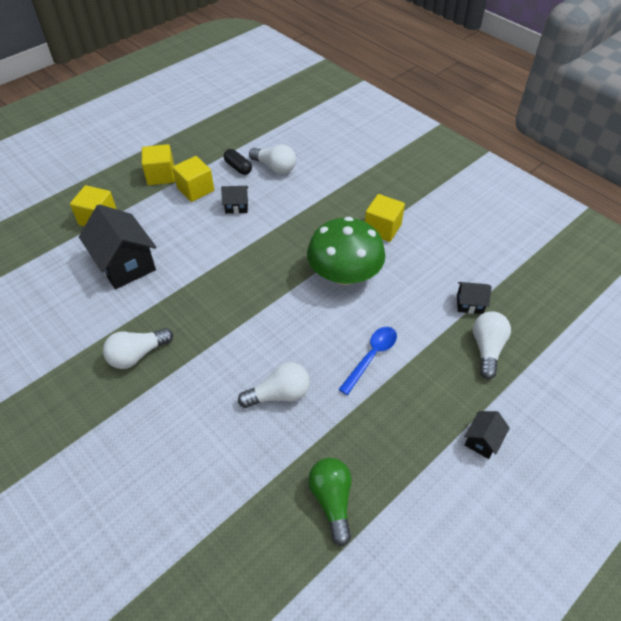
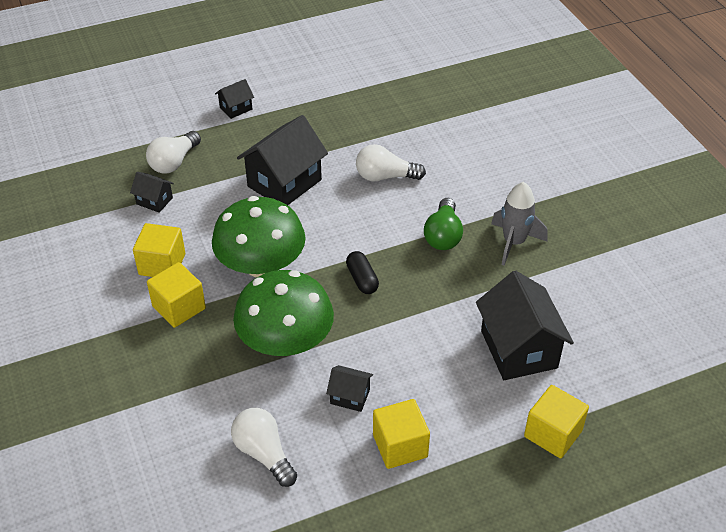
camera: 160 degrees left, 5 degrees down
white light bulb [103,328,173,369] -> grey rocket [491,182,547,266]
yellow cube [142,144,175,185] -> yellow cube moved to [133,223,185,277]
black capsule [224,149,252,175] -> black capsule moved to [346,251,379,294]
green light bulb [308,458,352,546] -> green light bulb moved to [424,198,463,250]
blue spoon [338,327,397,395] -> black house [237,115,328,205]
none -> green mushroom [233,270,334,356]

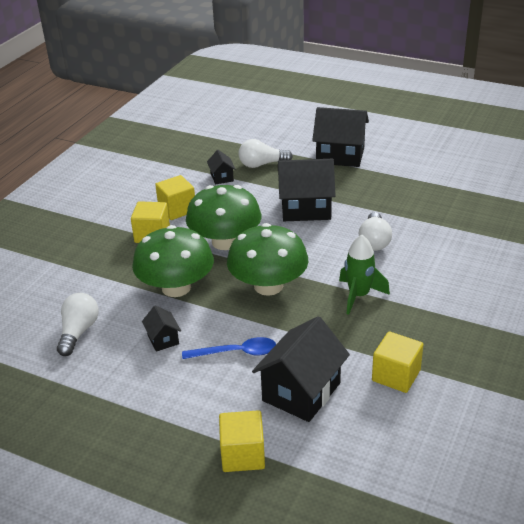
camera: 50 degrees right, 10 degrees down
black house [215,79,254,119] -> black house [312,107,369,167], size x2.07
black capsule [346,251,379,294] -> green mushroom [227,223,308,296]
white light bulb [356,144,426,181] -> white light bulb turned 135 degrees counterclockwise [359,212,392,251]
yellow cube [373,399,430,469] -> yellow cube moved to [372,331,424,393]
green light bulb [424,198,463,250] -> green rocket [339,235,390,315]
grey rocket [491,182,547,266] -> none
none -> blue spoon [182,337,276,359]

